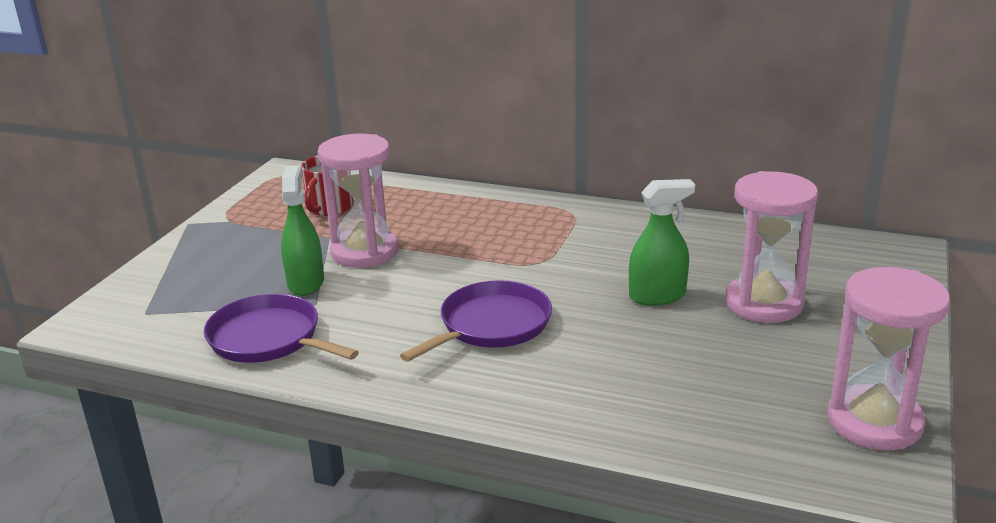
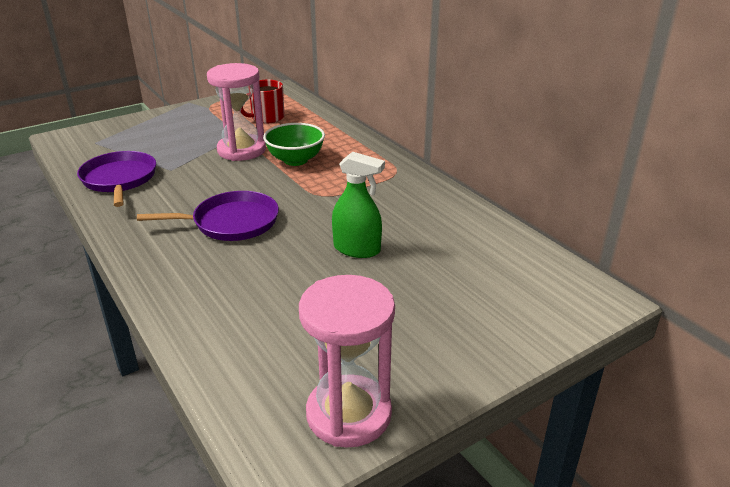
camera: 35 degrees right, 5 degrees up
green spray bottle [281,165,324,296] -> none
pink hourglass [726,171,818,323] -> none
none -> green bowl [263,123,325,166]

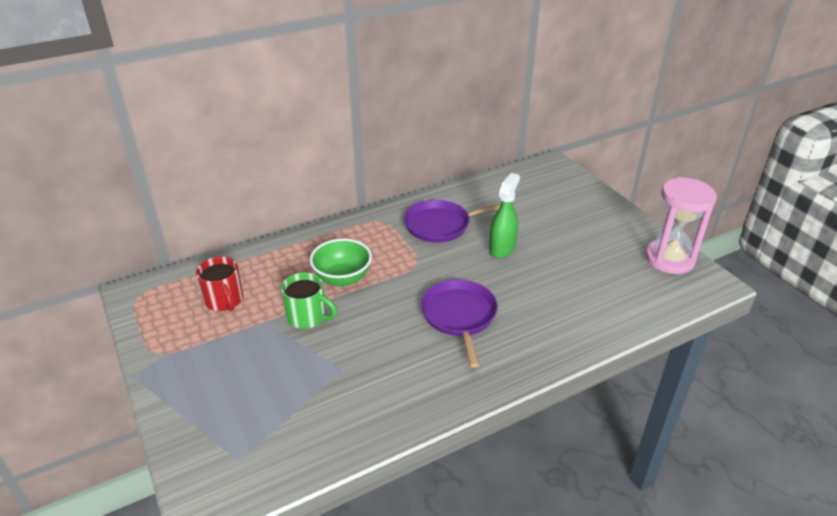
camera: 85 degrees left, 5 degrees up
purple pan [77,151,156,207] -> purple pan moved to [404,200,501,242]
pink hourglass [207,63,266,161] -> green mug [281,272,337,329]

